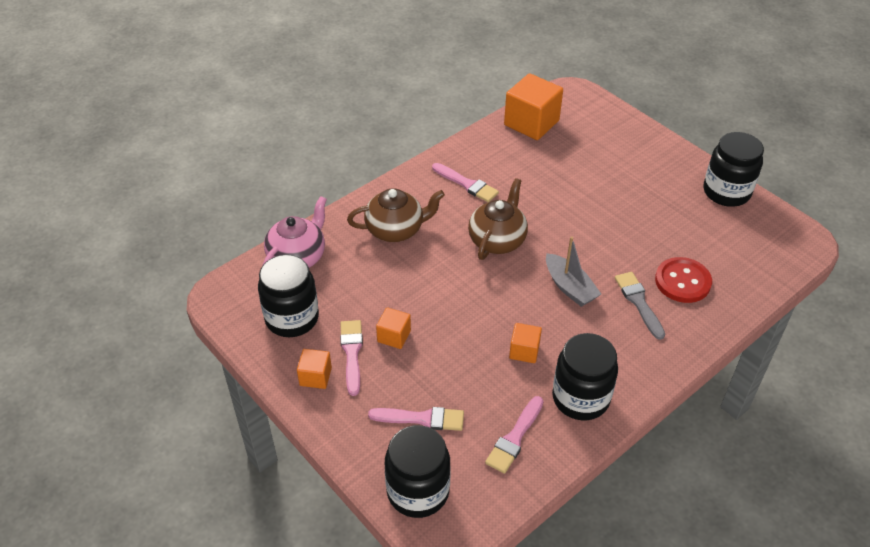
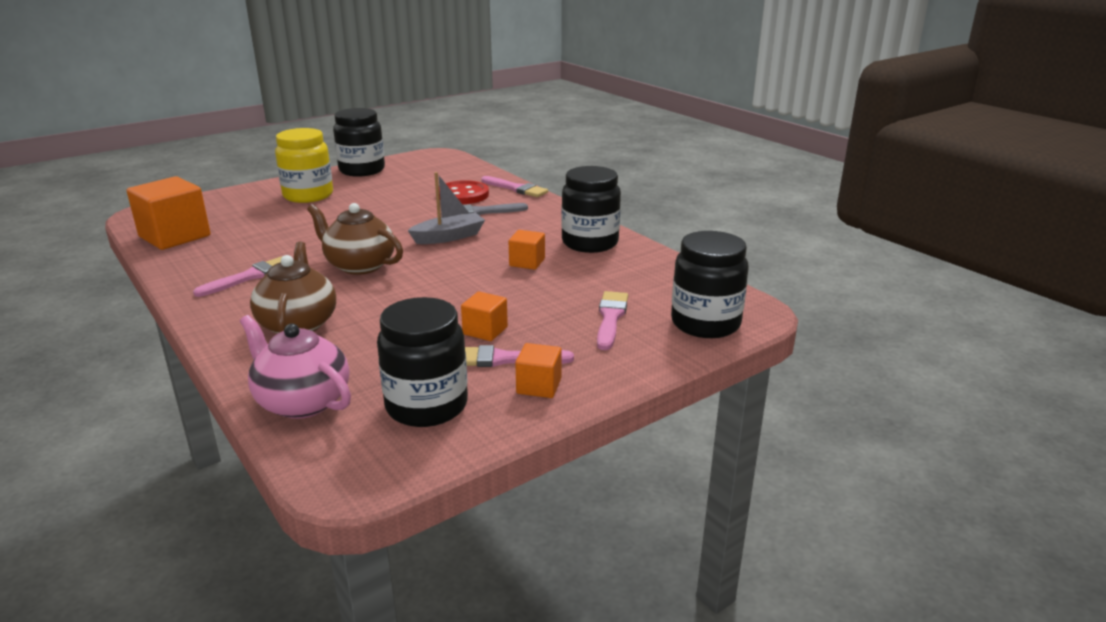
camera: 85 degrees left, 20 degrees down
pink brush [485,396,543,474] -> pink brush moved to [481,176,548,197]
none -> yellow jar [275,128,333,203]

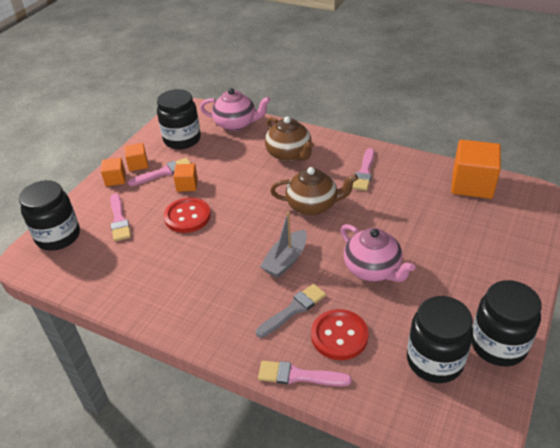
camera: 155 degrees right, 15 degrees up
yellow jar [275,128,333,203] -> none
orange cube [509,230,545,270] -> orange cube moved to [101,157,126,186]
black jar [561,166,621,253] -> black jar moved to [407,296,473,383]
none -> red button [164,198,211,233]
none -> pink teapot [341,224,415,282]

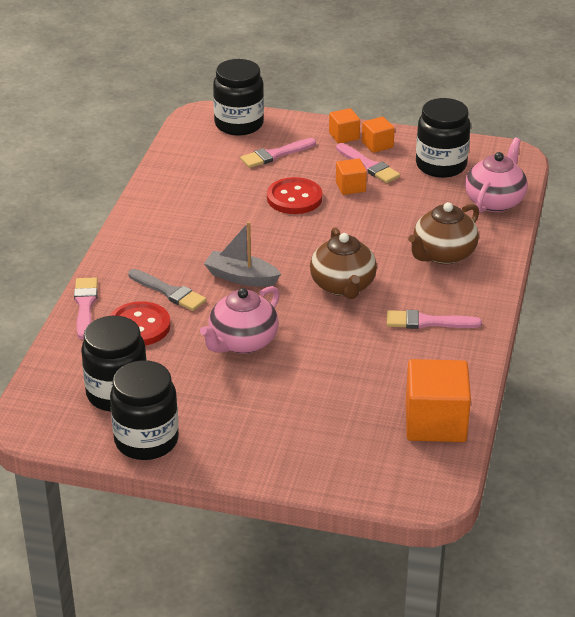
camera: 75 degrees right, 5 degrees down
pink teapot [200,88,271,131] -> pink teapot turned 150 degrees counterclockwise [465,138,528,213]

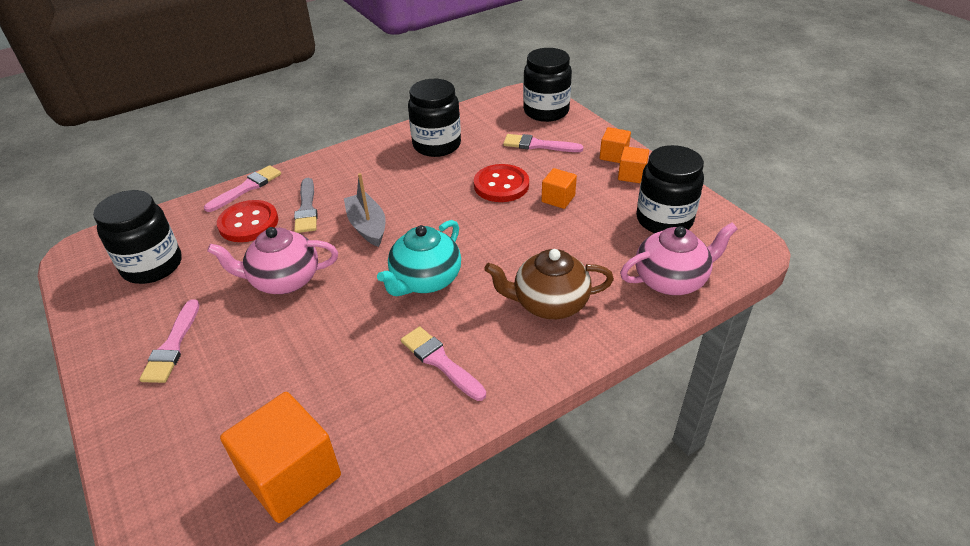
camera: 45 degrees right, 5 degrees up
black jar [110,360,179,460] -> black jar moved to [408,79,461,157]
brown teapot [310,227,377,299] -> turquoise teapot [377,220,461,296]
pink brush [336,143,400,183] -> pink brush moved to [140,299,200,383]

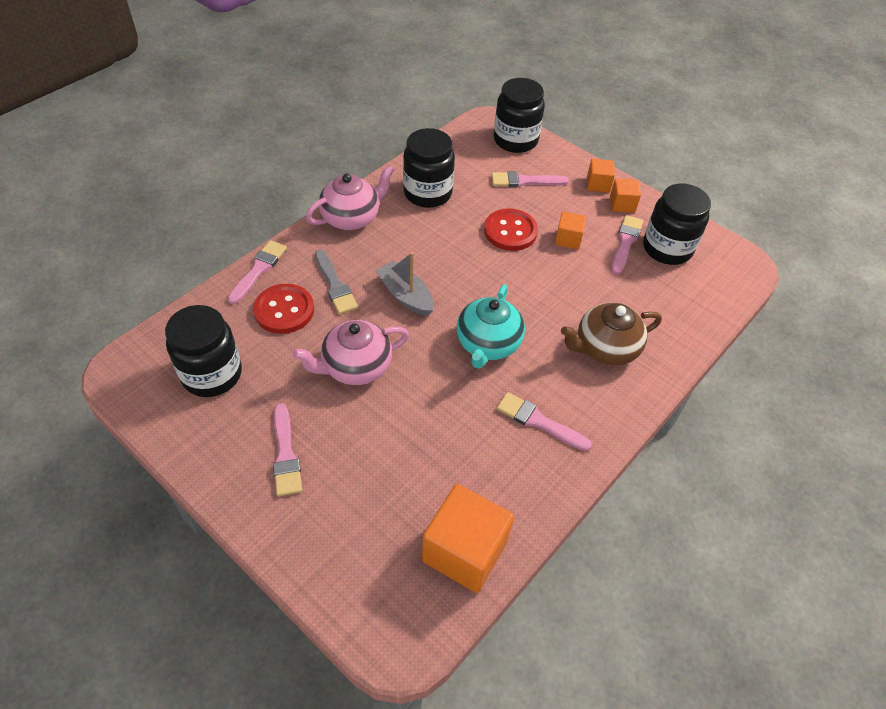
camera: 20 degrees left, 10 degrees up
pink teapot [620,223,738,295] -> pink teapot moved to [306,165,395,230]
none -> pink brush [611,215,643,275]

